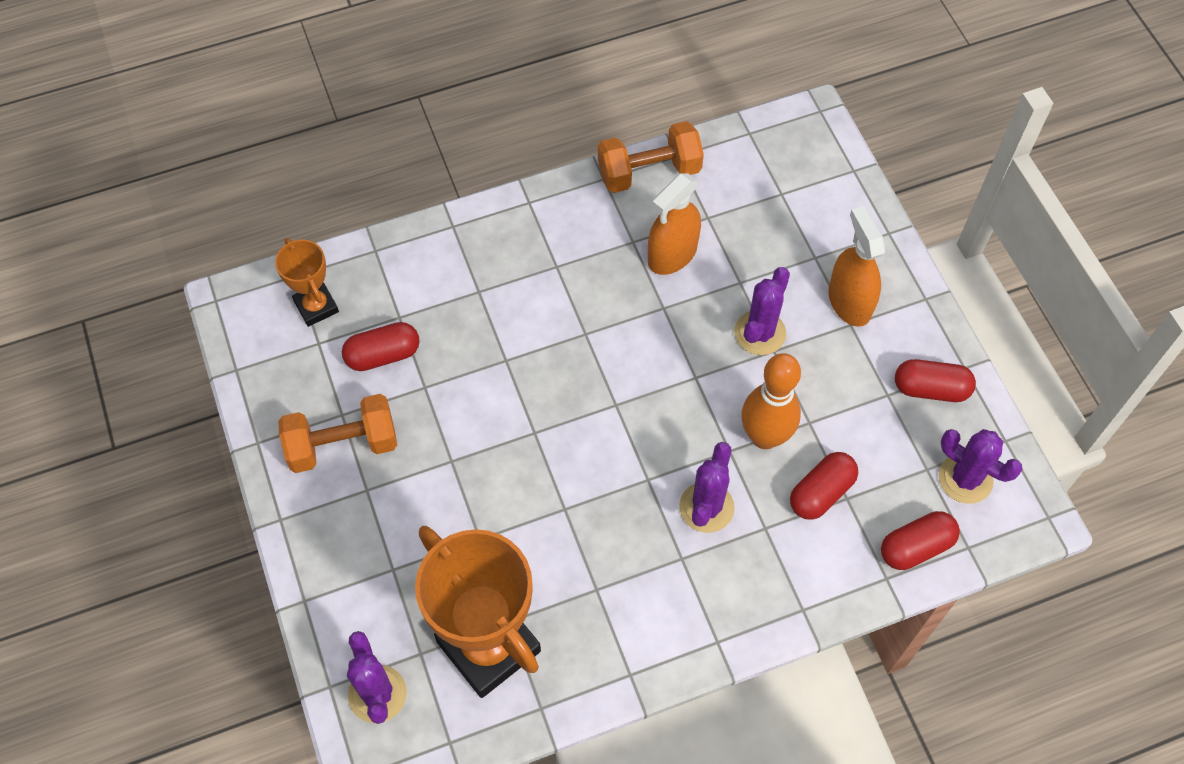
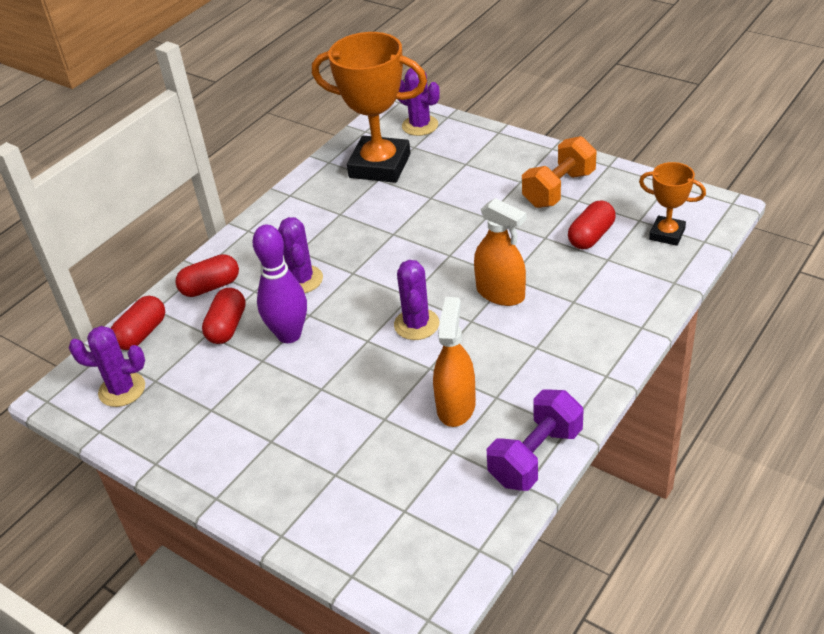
camera: 150 degrees right, 20 degrees down
orange dumbbell [598,121,704,193] -> purple dumbbell [487,389,584,491]
purple cactus [734,267,790,355] -> purple cactus moved to [394,260,439,340]
orange bowling pin [741,353,801,449] -> purple bowling pin [253,225,307,343]
orange spray bottle [829,206,885,327] -> orange spray bottle moved to [474,198,526,306]
red capsule [895,359,976,402] -> red capsule moved to [175,254,239,297]

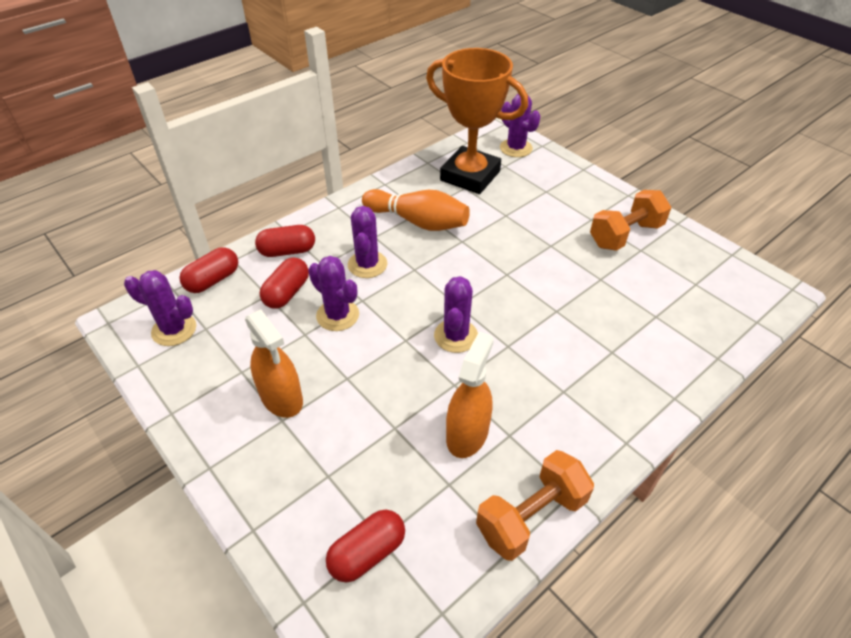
camera: 10 degrees right, 5 degrees up
purple bowling pin [253,225,307,343] -> purple cactus [308,256,359,331]
orange spray bottle [474,198,526,306] -> orange spray bottle moved to [245,309,303,418]
purple dumbbell [487,389,584,491] -> orange dumbbell [476,450,594,561]
red capsule [568,200,616,249] -> red capsule moved to [326,510,405,583]
orange trophy [639,162,706,246] -> none
none -> orange bowling pin [362,189,470,231]

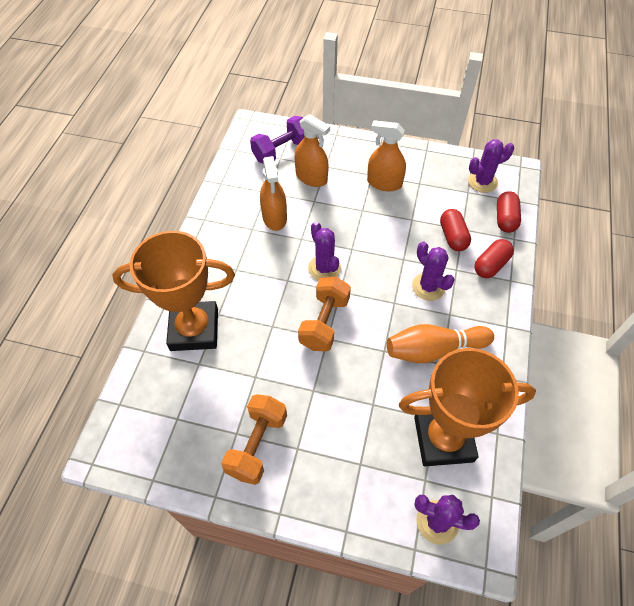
camera: 145 degrees right, 10 degrees up
purple cactus [308,256,359,331] -> none
red capsule [326,510,405,583] -> purple dumbbell [250,116,304,164]
orange dumbbell [476,450,594,561] -> orange dumbbell moved to [298,277,351,351]
none -> orange trophy [112,231,235,351]
none -> orange spray bottle [294,114,330,187]

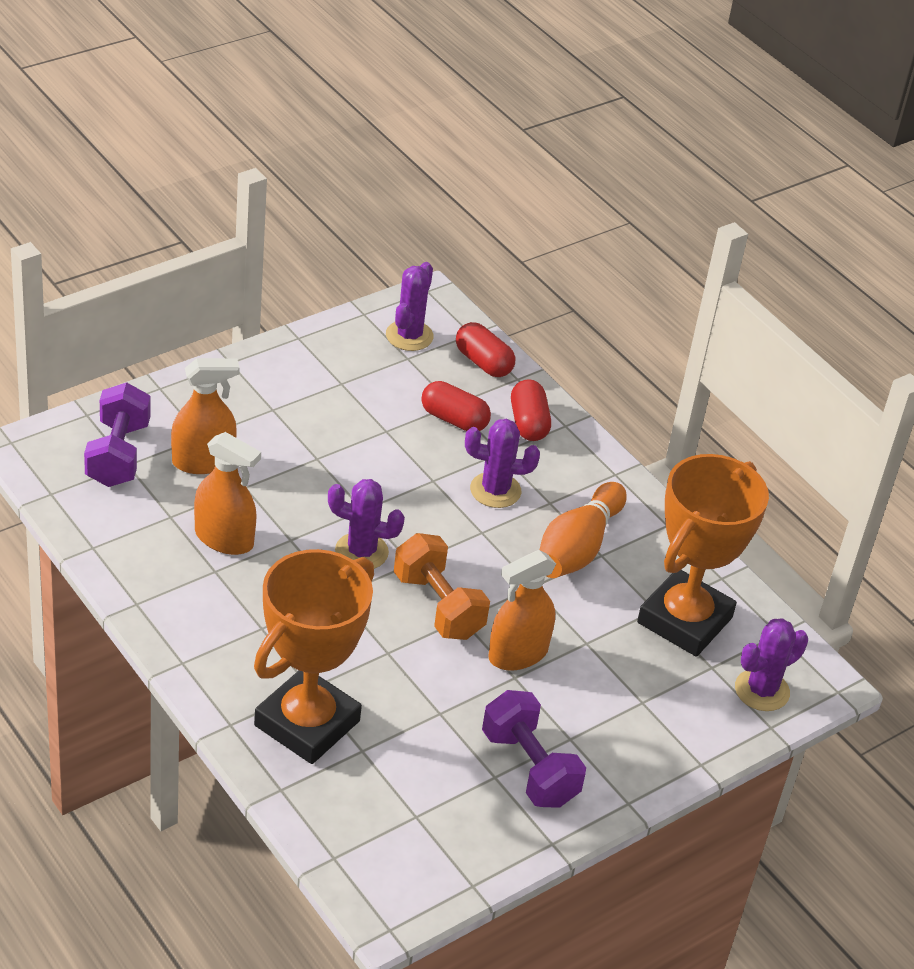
camera: 55 degrees left, 15 degrees down
orange dumbbell [221,394,287,485] -> purple dumbbell [482,690,586,808]
orange spray bottle [367,120,406,191] -> orange spray bottle moved to [488,550,556,671]

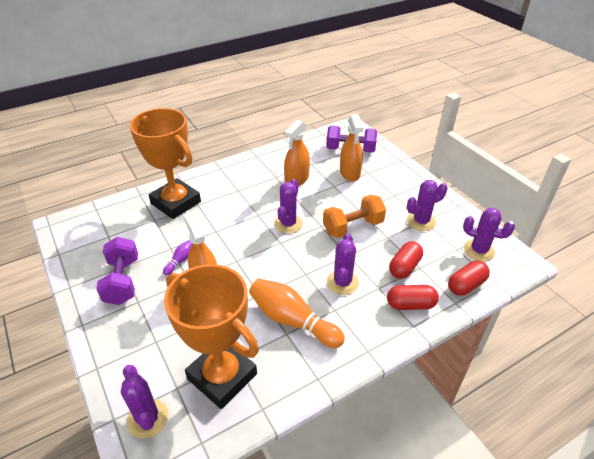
camera: 100 degrees right, 0 degrees up
orange dumbbell [394,533,490,640] -> orange dumbbell moved to [323,195,386,238]
purple dumbbell [482,690,586,808] -> purple dumbbell turned 75 degrees counterclockwise [96,237,138,305]
none -> purple bowling pin [163,240,193,276]
none -> purple cactus [407,180,448,231]

